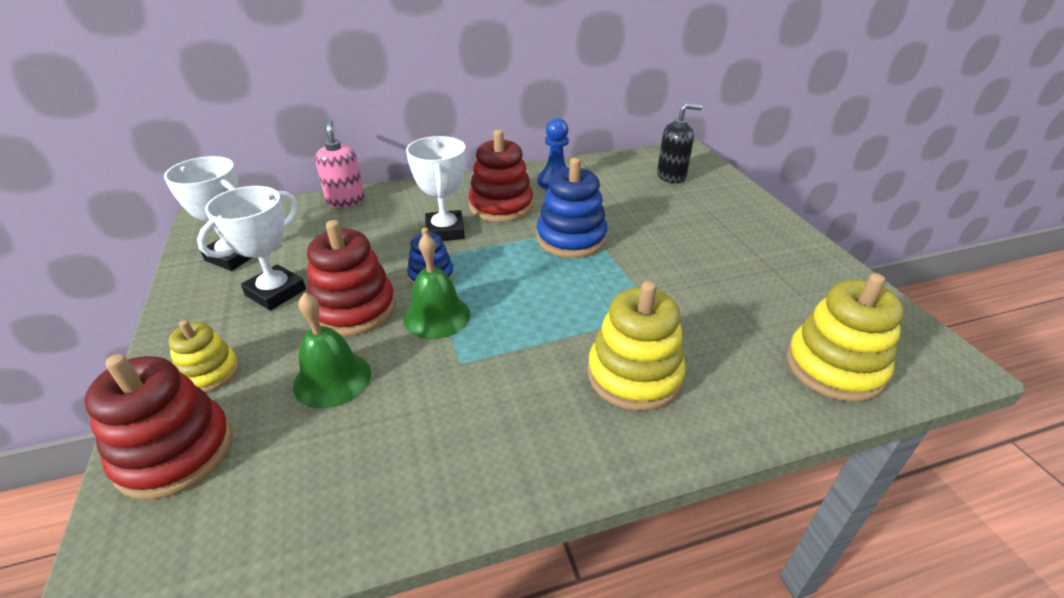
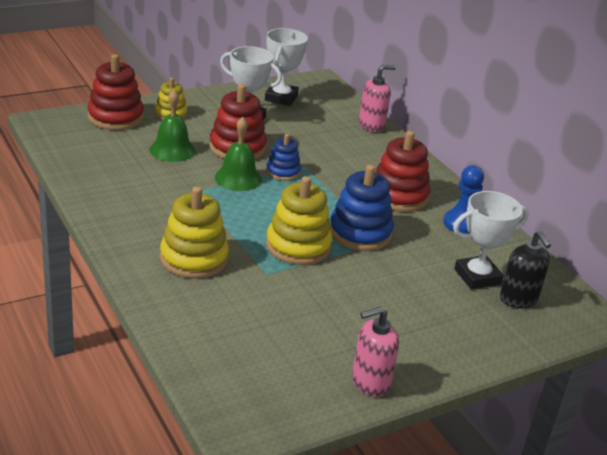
camera: 75 degrees right, 5 degrees down
white trophy [406,136,466,241] -> white trophy moved to [453,191,529,290]
yellow stacking toy [786,273,904,402] -> yellow stacking toy moved to [266,176,333,265]
none -> pink soap dispenser [352,307,399,397]

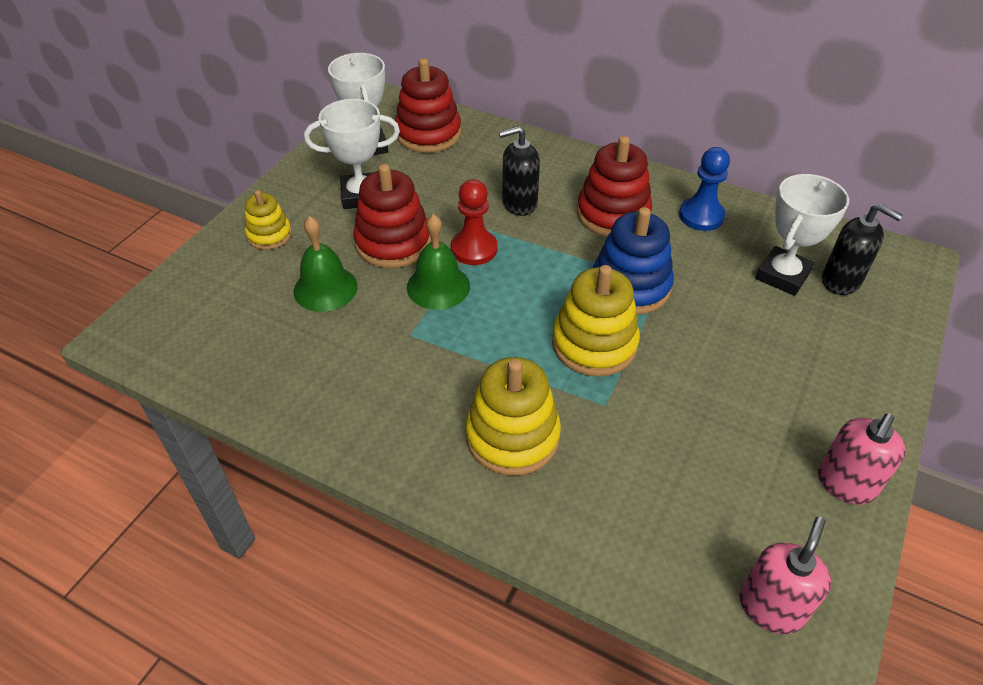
camera: 30 degrees left, 15 degrees up
red stacking toy [87,54,144,130] -> red stacking toy moved to [395,58,461,153]
blue stacking toy [266,134,301,181] -> red pawn [451,179,498,265]
pink soap dispenser [359,65,396,132] -> pink soap dispenser moved to [739,516,832,634]
none -> black soap dispenser [499,126,540,216]

